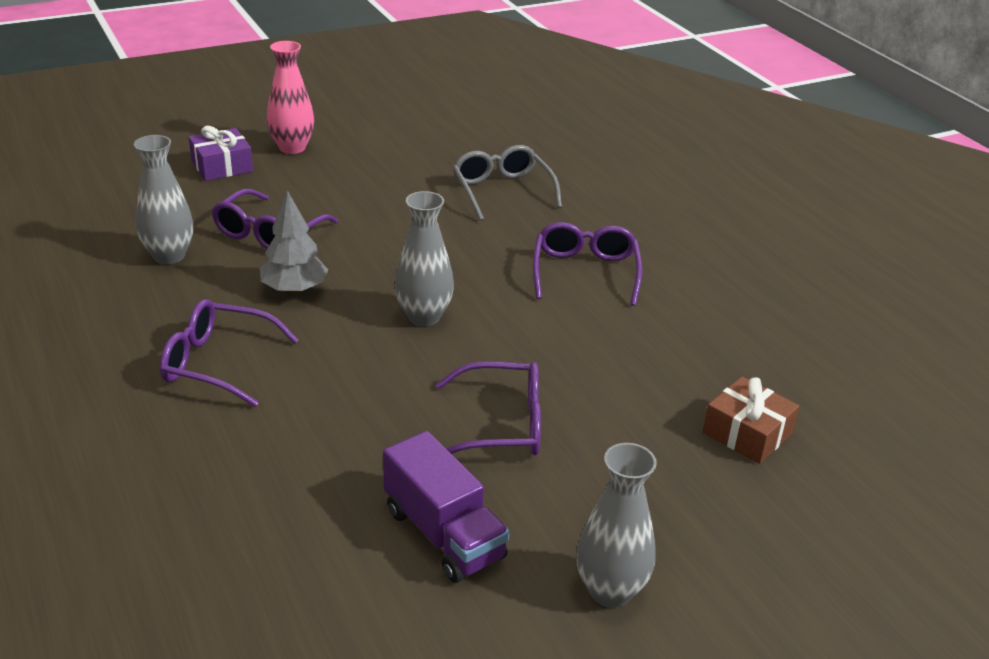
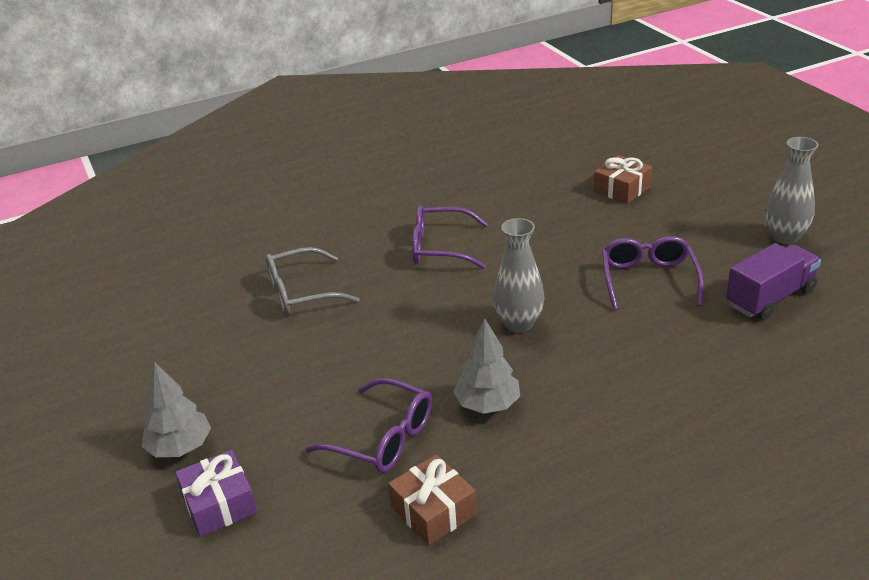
camera: 85 degrees left, 0 degrees up
grey vase [134,135,193,264] -> brown gift [388,454,477,545]
purple glasses [160,299,299,407] -> none
pink vase [267,41,314,154] -> grey tree [141,362,211,457]

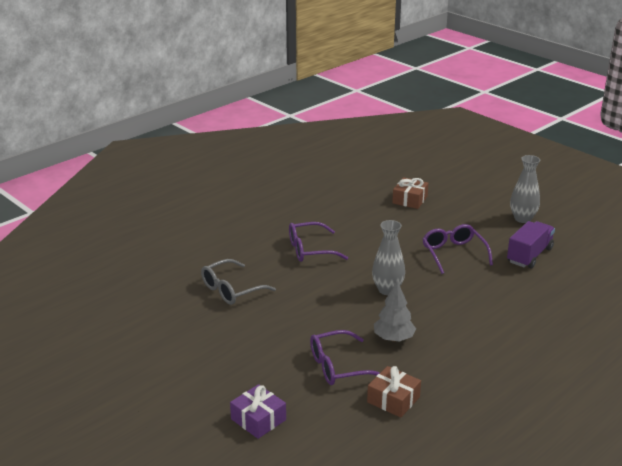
camera: 20 degrees left, 5 degrees down
grey tree [141,362,211,457] -> none
purple glasses [305,378,432,473] -> purple glasses turned 150 degrees clockwise [310,330,380,385]

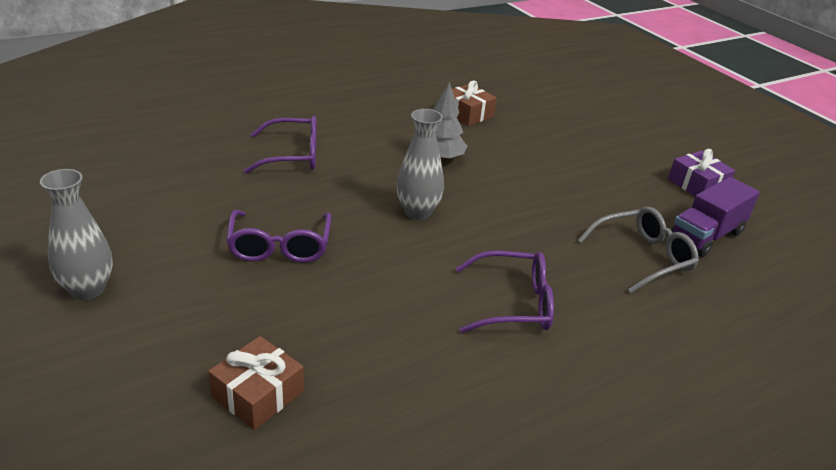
camera: 170 degrees left, 5 degrees up
purple gift [230,384,286,439] -> purple gift moved to [668,149,735,197]
purple glasses [310,330,380,385] -> purple glasses moved to [244,116,317,174]
purple truck [507,221,555,268] -> purple truck moved to [671,177,760,257]

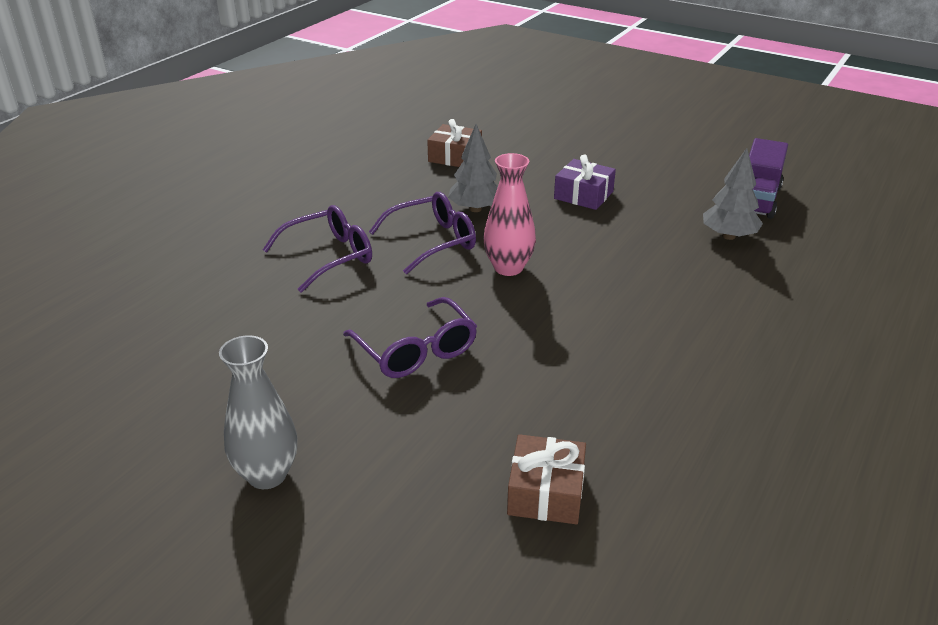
camera: 25 degrees left, 0 degrees up
grey vase [396,109,444,220] -> pink vase [483,153,536,276]
purple glasses [456,250,554,333] -> purple glasses moved to [369,192,476,274]
grey glasses [578,207,699,293] -> grey tree [703,148,763,240]
purple gift [668,149,735,197] -> purple gift moved to [554,155,616,210]

